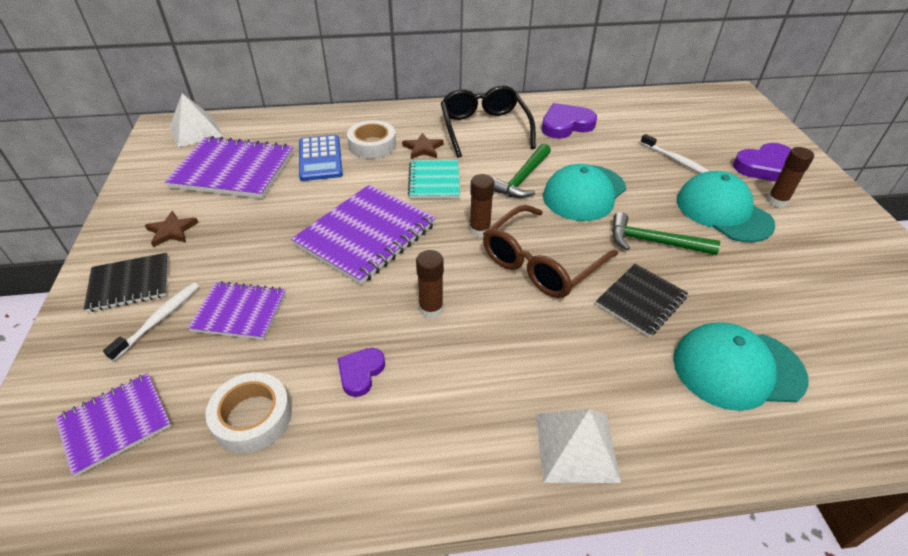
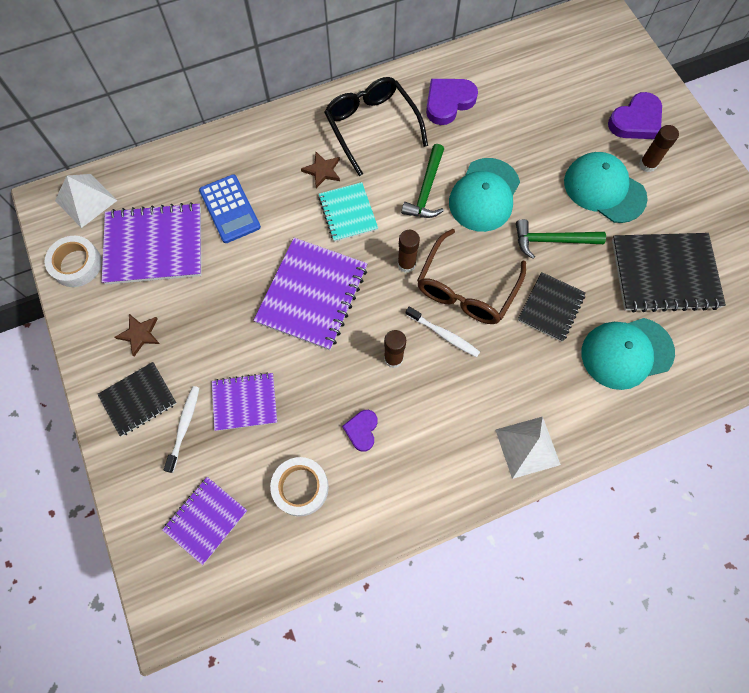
camera: 15 degrees left, 25 degrees up
white tape [347,120,396,159] -> white tape moved to [45,236,102,287]
white toothbrush [640,134,709,174] -> white toothbrush moved to [405,306,480,357]
none -> black notebook [612,233,726,312]

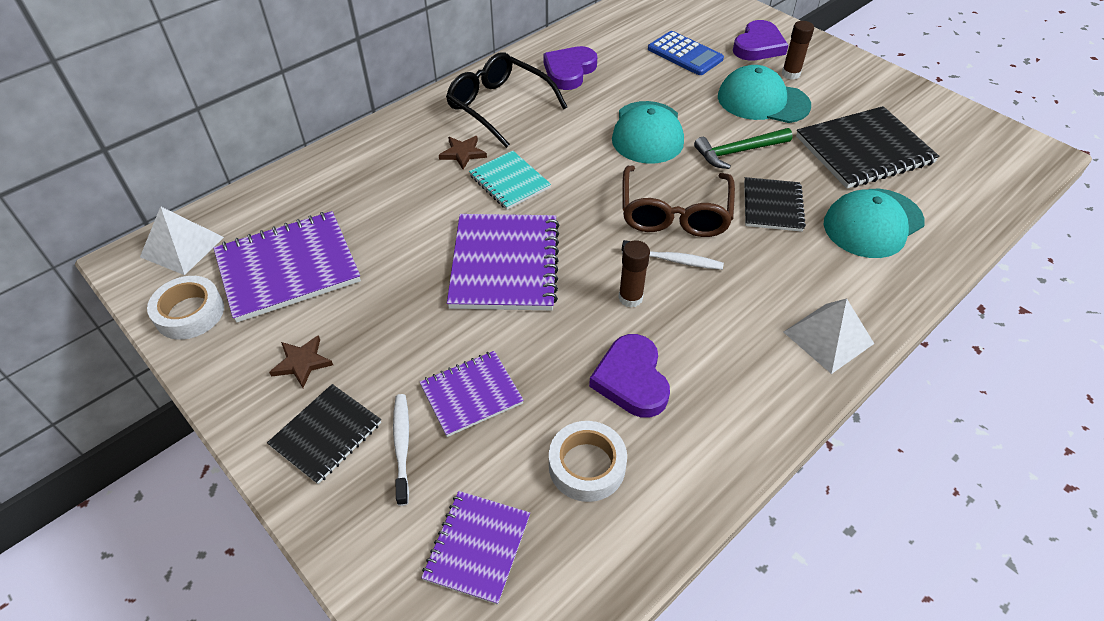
camera: 20 degrees left, 20 degrees down
blue calculator [199,174,261,243] -> blue calculator moved to [648,31,724,75]
purple heart [342,410,378,452] -> purple heart [589,334,670,418], size x1.68
brown glue stick [398,230,420,273] -> none
green hammer [401,144,444,218] -> none

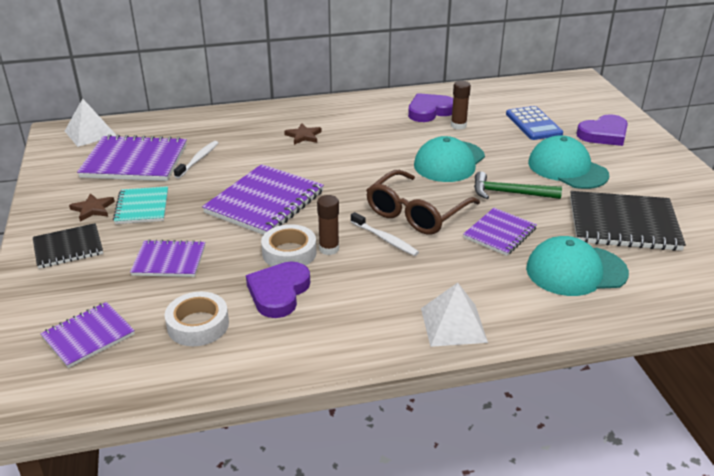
camera: 30 degrees right, 15 degrees down
white tape [147,276,224,340] -> white tape moved to [261,224,317,266]
white toothbrush [393,394,409,506] -> white toothbrush moved to [174,141,218,178]
black glasses [446,52,568,148] -> none
turquoise notebook [469,151,551,210] -> turquoise notebook moved to [113,186,168,224]
black notebook [744,177,806,232] -> purple notebook [463,208,537,256]
brown glue stick [782,21,814,80] -> brown glue stick moved to [451,81,471,130]

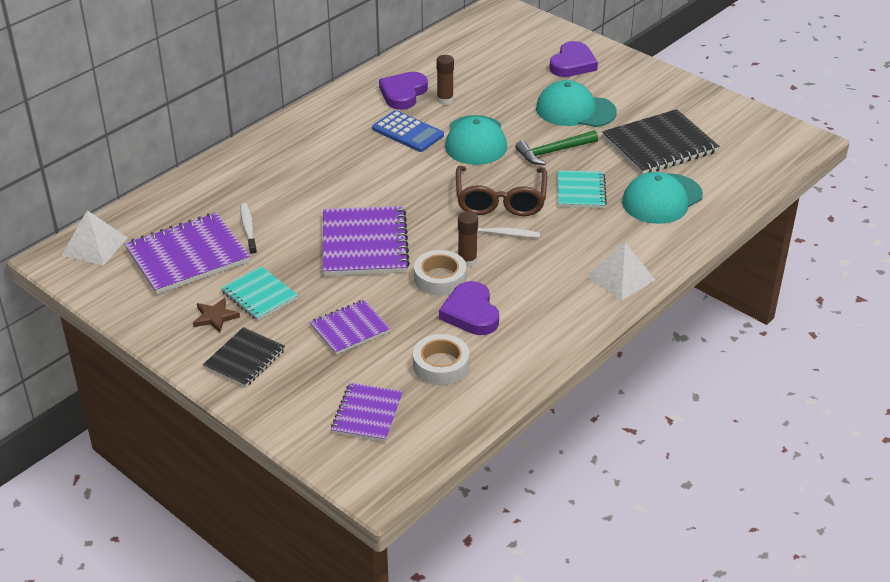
camera: 35 degrees left, 5 degrees up
brown star [284,123,321,145] -> none
purple notebook [463,208,537,256] -> turquoise notebook [558,170,607,208]
blue calculator [506,106,563,140] -> blue calculator moved to [372,110,444,152]

